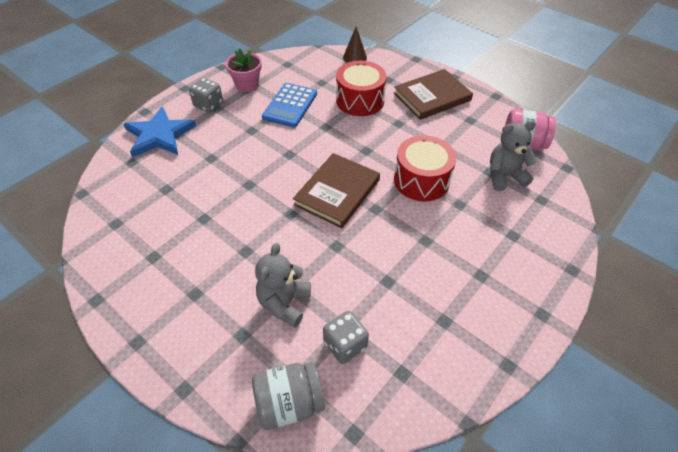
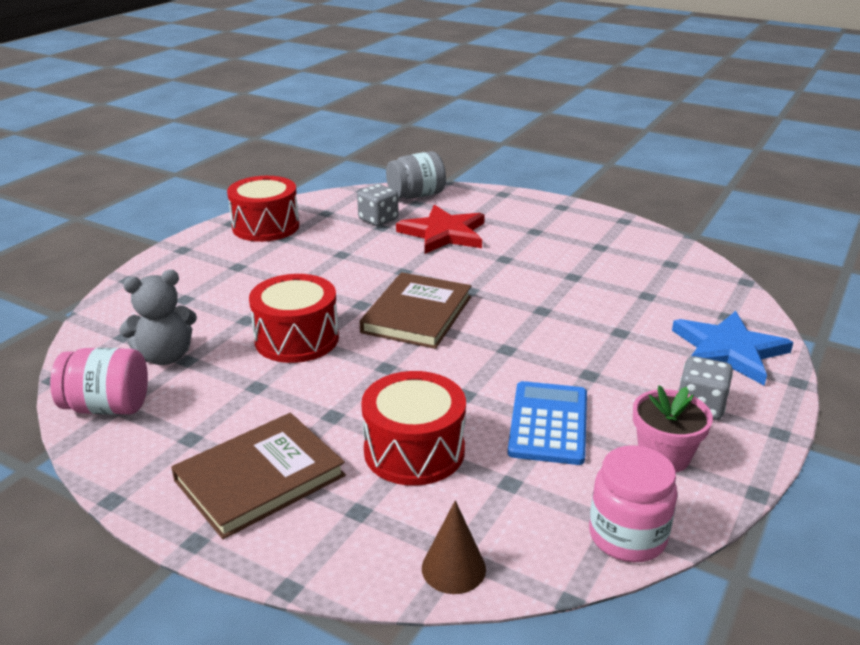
camera: 170 degrees right, 20 degrees down
grey teddy bear [255,243,311,328] -> red star [396,205,485,254]
none -> red drum [227,176,299,242]
none -> pink jar [589,445,678,562]

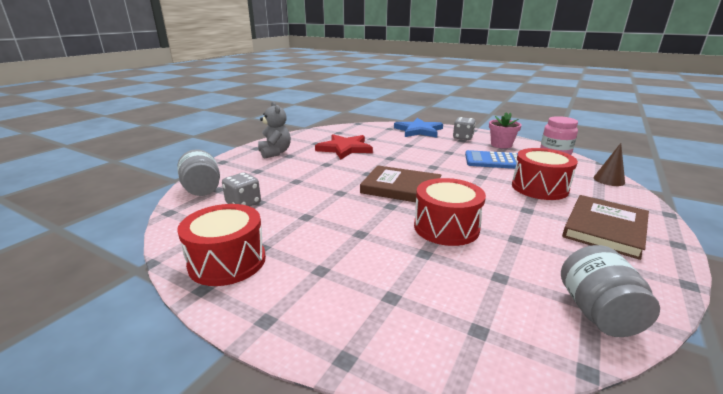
camera: 90 degrees left, 5 degrees down
pink jar [50,348,148,415] -> grey jar [561,245,660,337]
grey teddy bear [119,270,197,365] -> grey teddy bear moved to [258,101,291,159]
brown book [171,413,346,539] -> brown book turned 75 degrees clockwise [562,195,649,260]
red star [396,205,485,254] -> red star moved to [315,134,373,159]

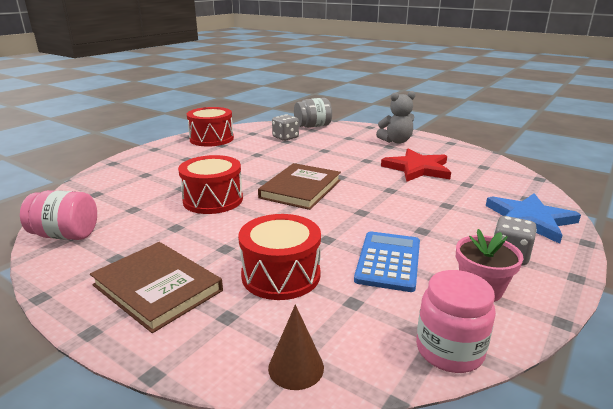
camera: 95 degrees right, 0 degrees up
grey jar [561,245,660,337] -> pink jar [20,190,97,240]

